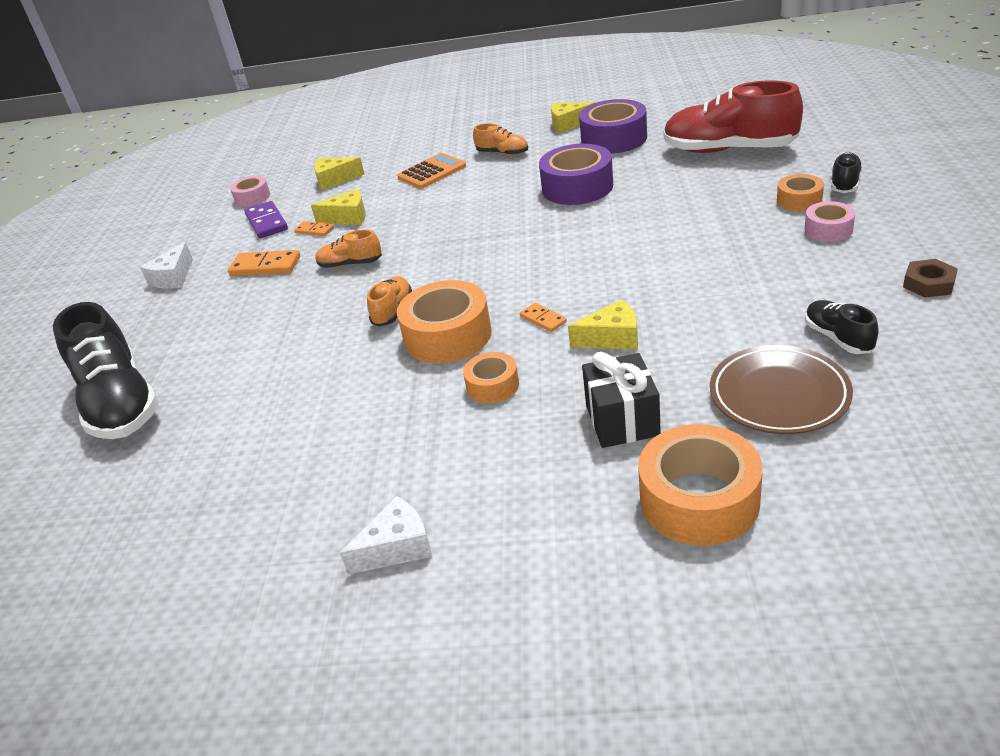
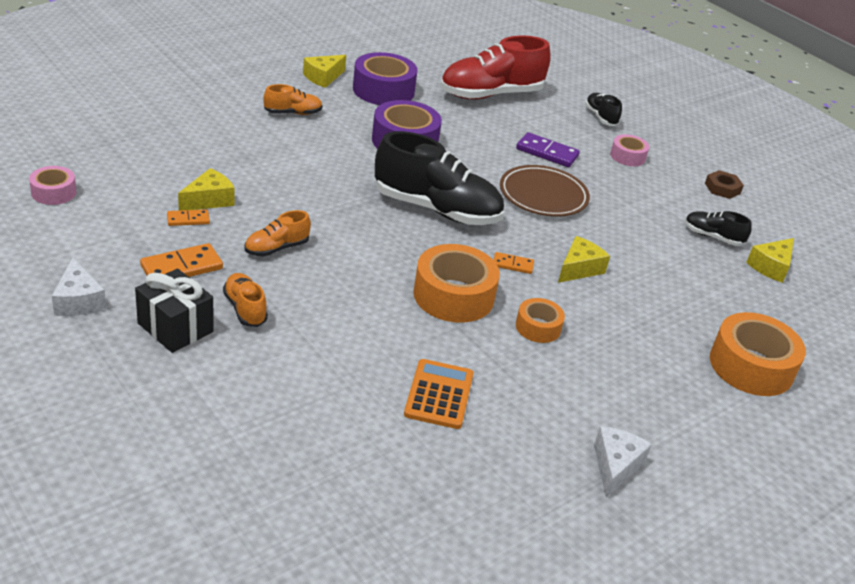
camera: 50 degrees left, 0 degrees up
black shoe [53,302,159,439] -> black shoe moved to [375,131,504,225]
purple domino [244,201,288,239] -> purple domino moved to [516,132,580,167]
yellow cheese [314,157,365,190] -> yellow cheese moved to [746,238,794,283]
orange shoe [367,276,412,327] -> orange shoe moved to [223,273,268,327]
orange calculator [397,153,466,189] -> orange calculator moved to [404,359,473,429]
black gift [582,352,661,448] -> black gift moved to [135,269,214,353]
brown plate [710,345,853,434] -> brown plate moved to [500,165,590,217]
orange tape [777,174,824,211] -> none

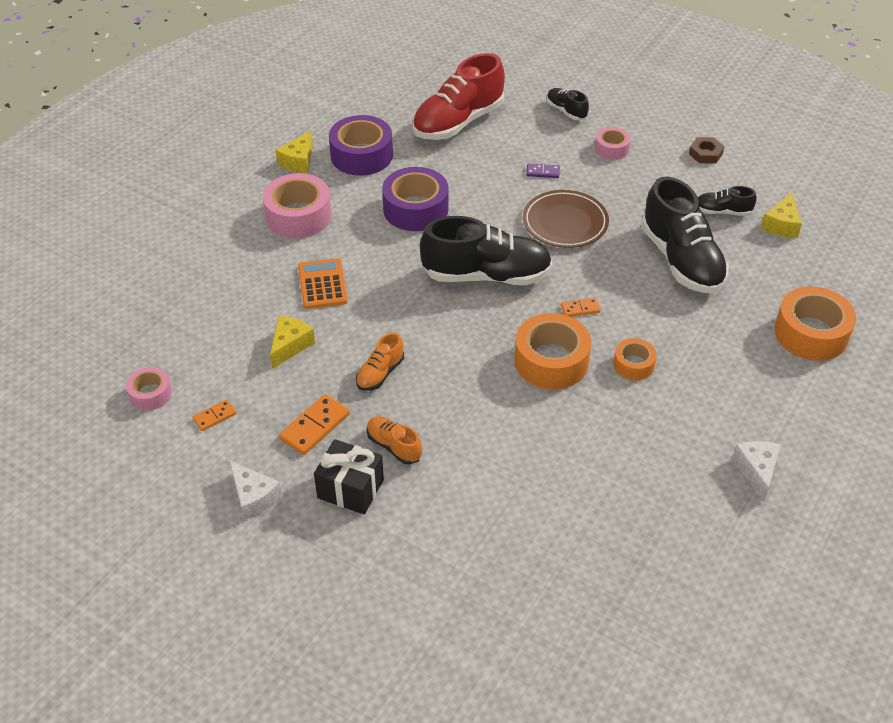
camera: 15 degrees left, 10 degrees up
orange domino [167,209,210,226] -> orange domino moved to [192,400,237,431]
orange shoe [263,84,323,115] -> pink tape [263,173,332,238]
orange calculator [404,359,473,429] -> orange calculator moved to [298,258,348,309]
purple domino [516,132,580,167] -> purple domino [526,164,560,178], size x0.58
yellow cheese [558,236,610,283] -> none
none -> black shoe [641,177,729,293]

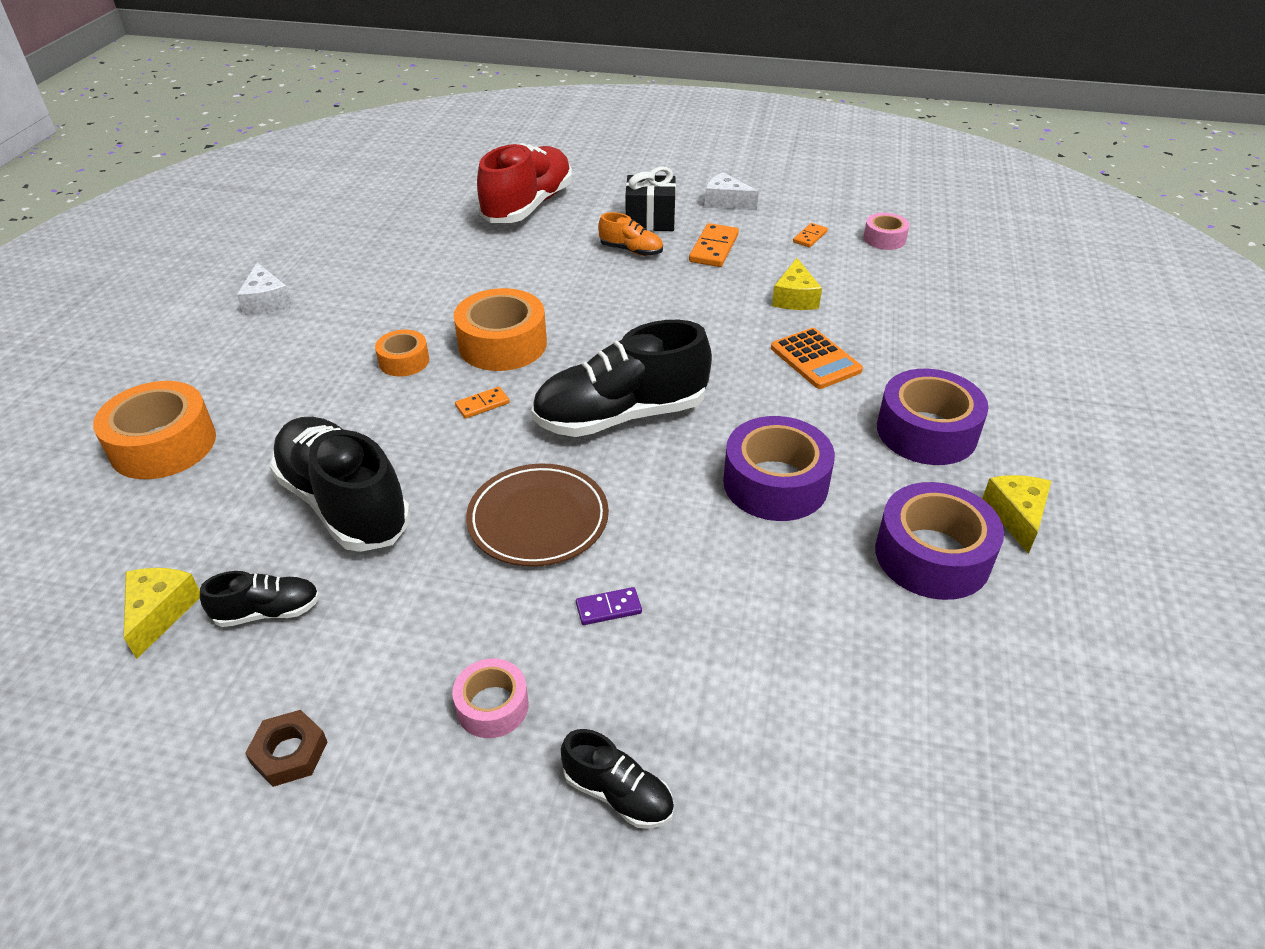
camera: 160 degrees right, 5 degrees down
pink tape [263,173,332,238] -> purple tape [877,369,989,465]
orange shoe [356,333,404,391] -> none
red shoe [412,53,505,140] -> red shoe moved to [477,143,572,223]

